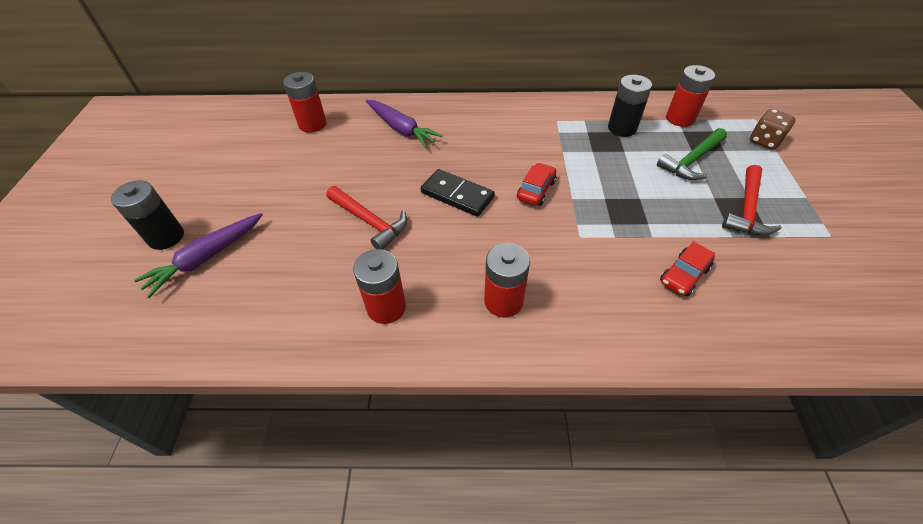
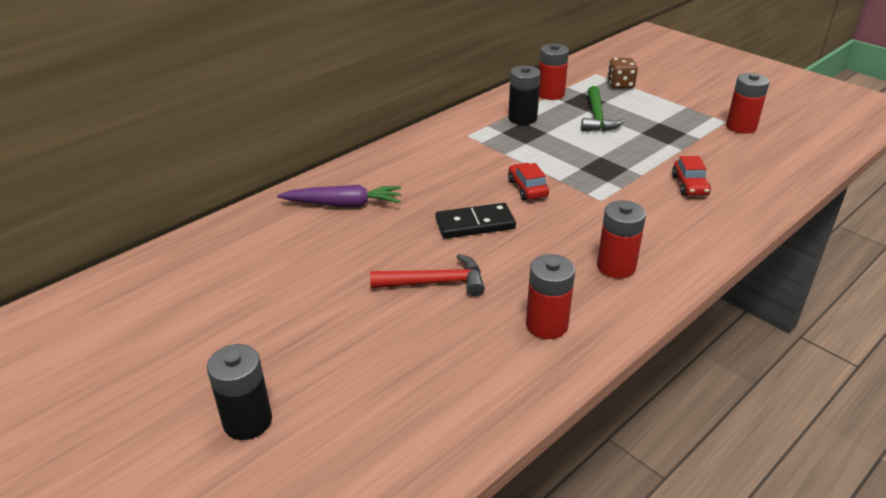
camera: 45 degrees left, 15 degrees down
purple carrot [134,213,263,298] -> none
red battery [283,72,327,133] -> red battery moved to [726,73,770,134]
red hammer [722,165,781,236] -> none

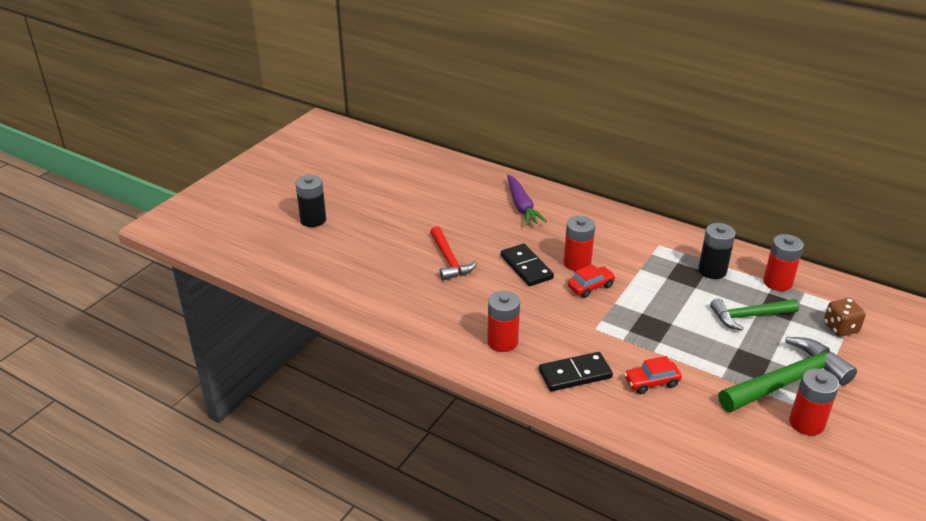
camera: 75 degrees right, 0 degrees up
red battery [526,254,575,339] -> red battery moved to [564,216,595,271]
none -> black domino [539,352,613,391]
none -> green hammer [718,337,857,412]

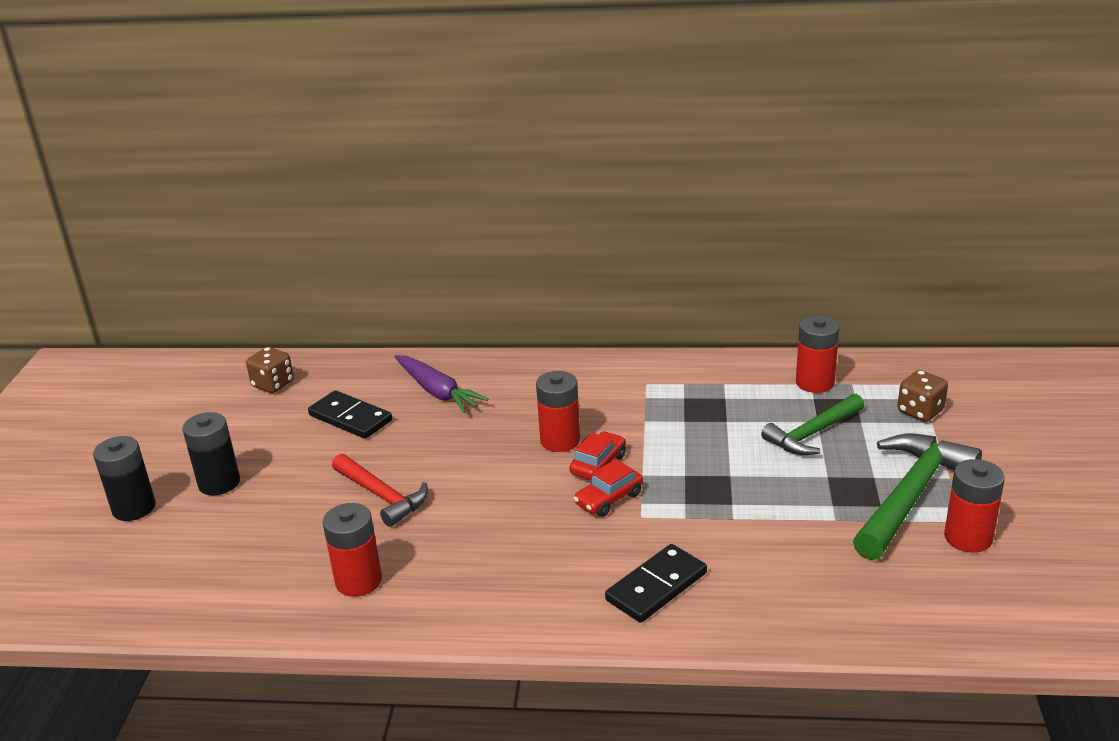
camera: 25 degrees left, 5 degrees down
red battery [487,291,520,352] -> red battery moved to [323,503,382,597]
black domino [501,244,554,286] -> black domino moved to [308,390,392,439]
red car [624,356,682,394] -> red car moved to [573,459,643,517]
black battery [698,223,735,279] -> black battery moved to [183,412,240,495]
none -> brown dice [246,347,294,393]

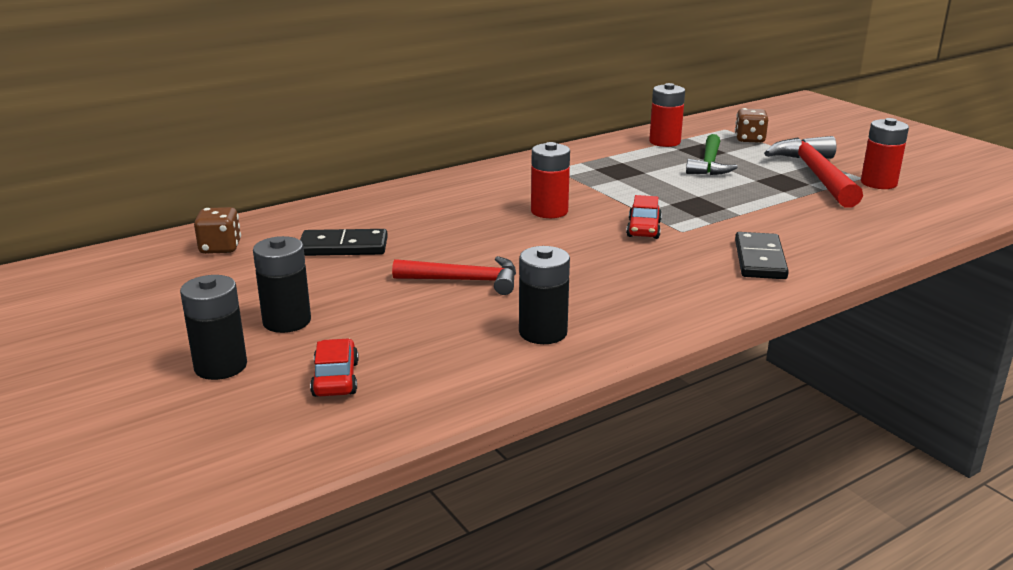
camera: 40 degrees left, 5 degrees down
red battery [323,503,382,597] -> black battery [519,246,570,344]
purple carrot [395,355,488,413] -> none
red car [570,431,626,480] -> red car moved to [310,338,359,397]
green hammer [853,434,982,560] -> red hammer [764,136,863,208]

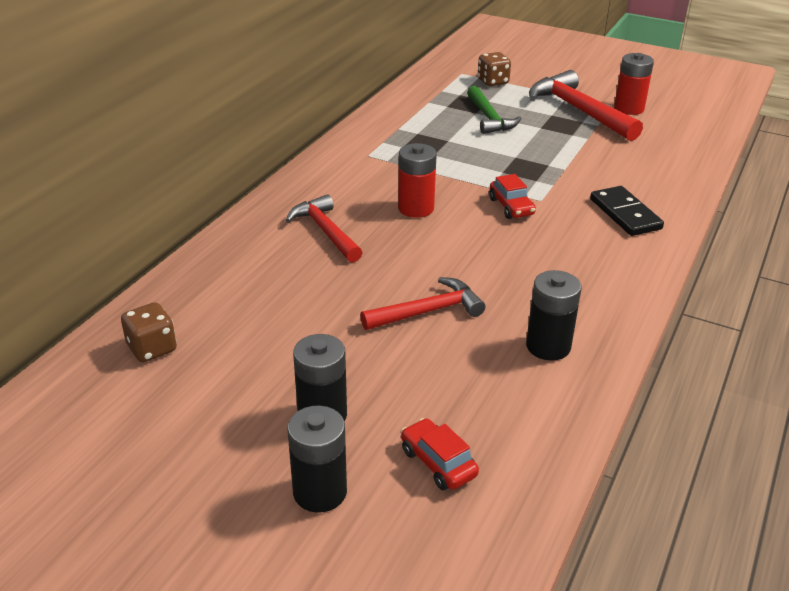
camera: 30 degrees left, 10 degrees up
black domino [300,229,388,256] -> none
red battery [649,83,685,147] -> none
none -> red hammer [286,194,363,263]

